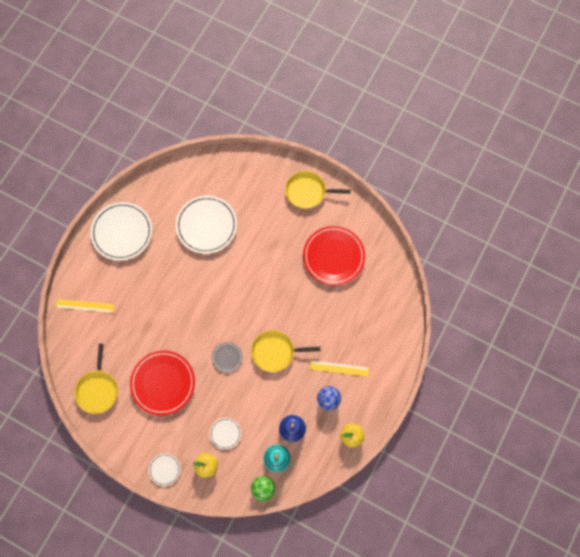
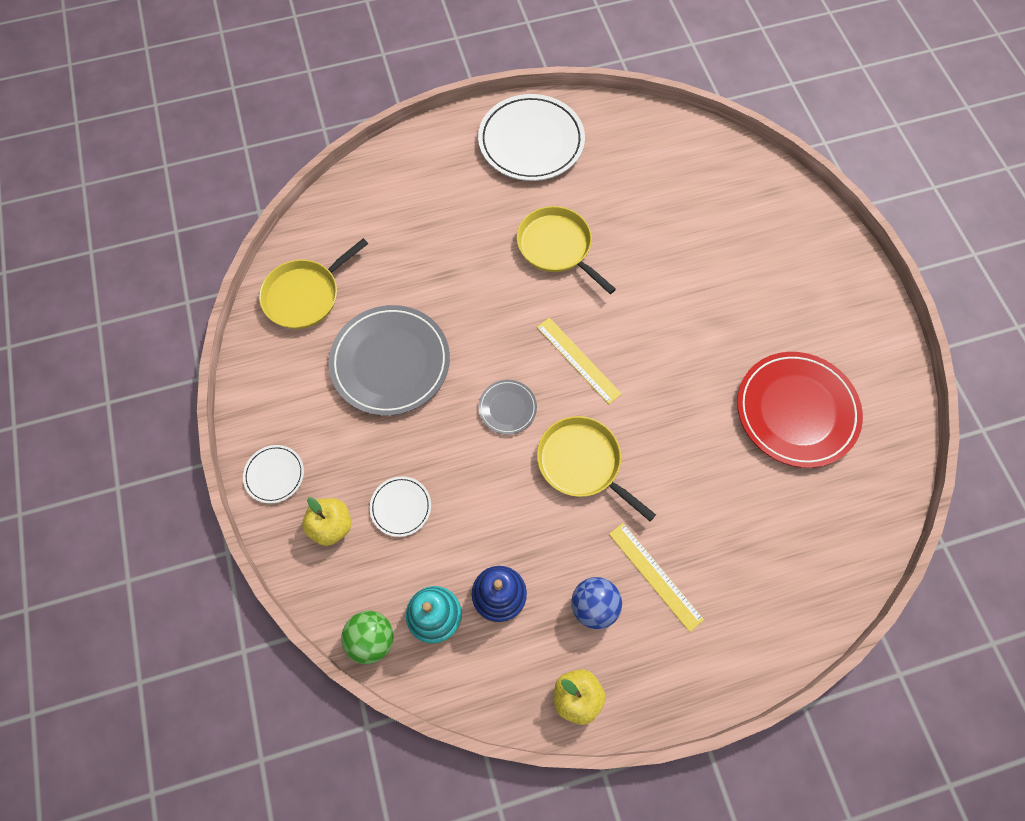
camera: 45 degrees right, 5 degrees down
yellow ruler [56,299,114,313] -> yellow ruler moved to [537,318,622,404]
red plate [130,351,195,416] -> grey plate [329,305,450,416]
white plate [176,196,237,254] -> none
yellow pan [285,171,351,208] -> yellow pan moved to [517,206,616,294]

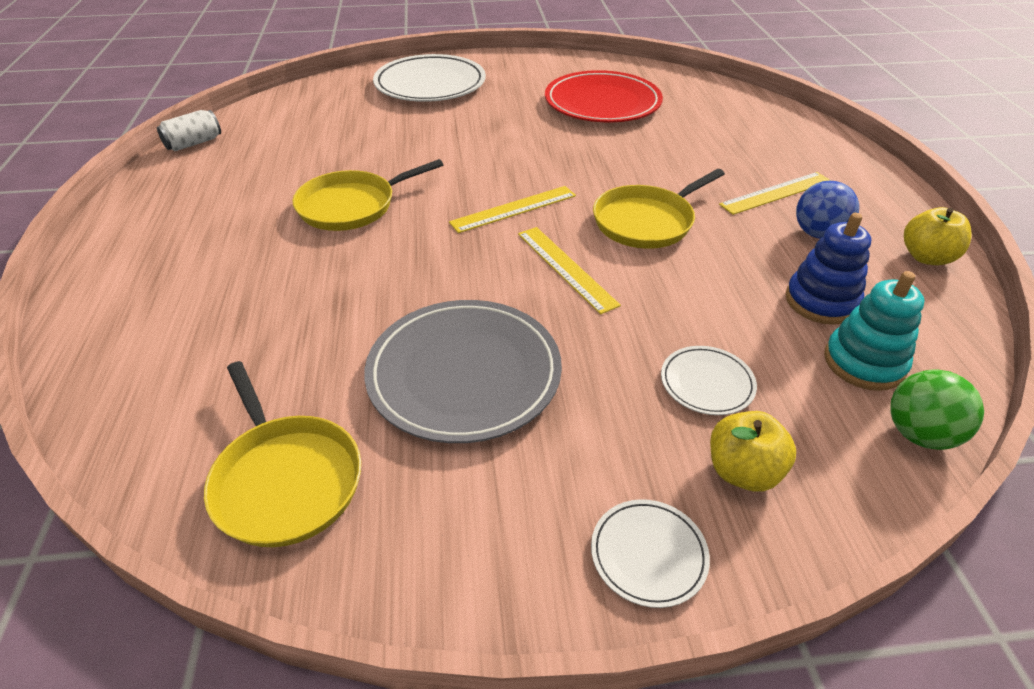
camera: 80 degrees left, 25 degrees down
white plate [478,94,585,181] -> white plate moved to [373,54,486,102]
grey plate [478,380,537,435] -> yellow ruler [518,227,621,314]
none -> white can [157,110,221,151]

